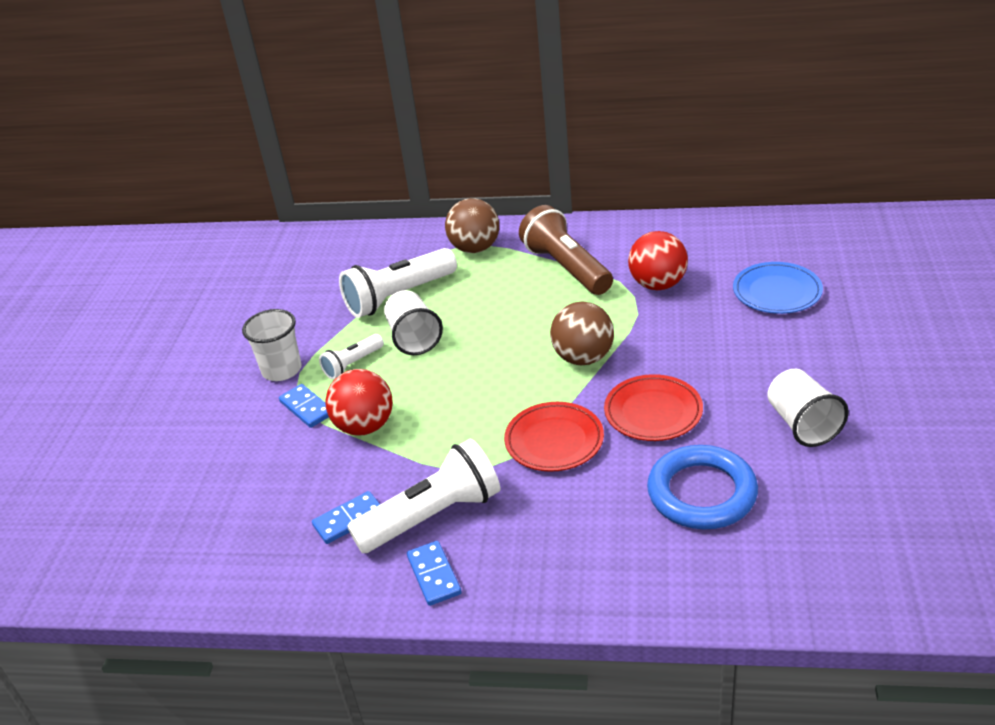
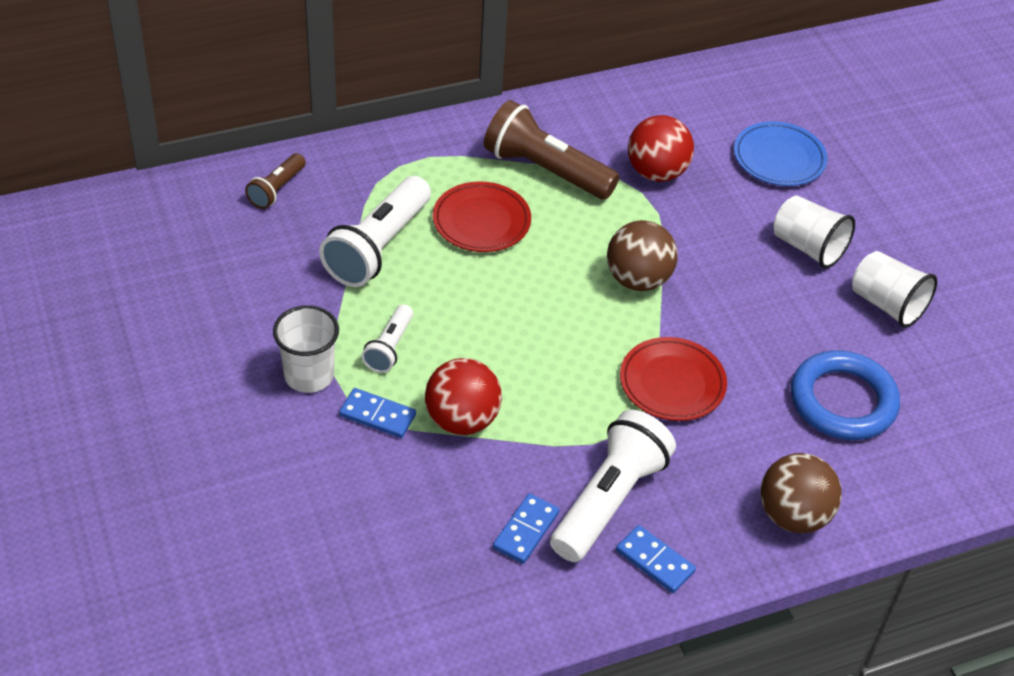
camera: 35 degrees left, 10 degrees up
white cup [384,290,443,355] -> white cup moved to [774,195,855,269]
brown ball [445,198,499,253] -> brown ball moved to [761,453,842,533]
red plate [604,374,703,441] -> red plate moved to [433,181,531,252]
none -> brown flashlight [245,153,306,209]

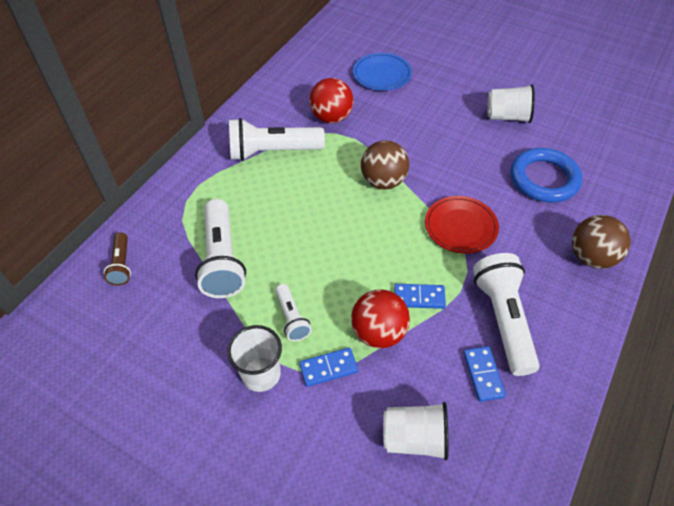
camera: 35 degrees left, 5 degrees up
red plate [433,181,531,252] -> none
brown flashlight [484,100,619,200] -> white flashlight [229,118,325,161]
blue domino [616,525,696,593] -> blue domino moved to [394,284,446,309]
white cup [774,195,855,269] -> white cup moved to [383,402,449,461]

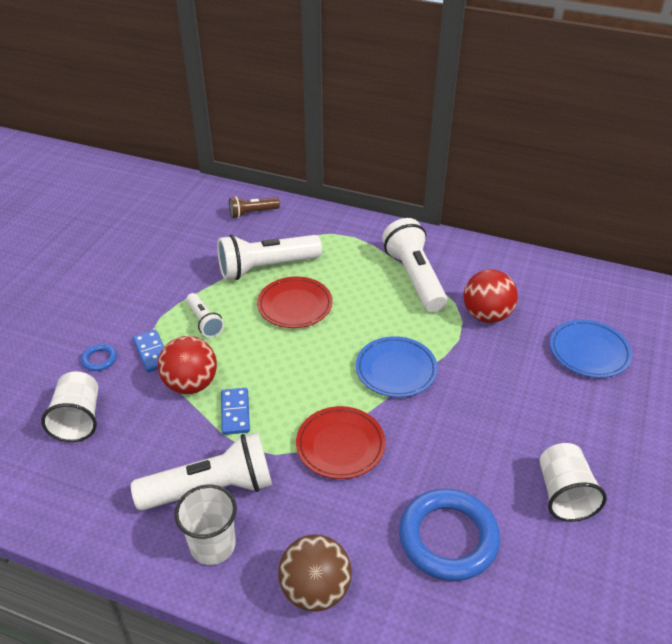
camera: 80 degrees right, 10 degrees down
white cup [227,325,282,392] -> white cup moved to [174,485,237,565]
white flashlight [275,284,312,341] -> white flashlight turned 90 degrees counterclockwise [186,293,224,338]
brown ball [361,140,409,189] -> blue plate [356,336,438,397]
blue domino [463,346,506,402] -> none
none -> blue ring [81,344,117,371]
none -> red plate [257,276,333,328]

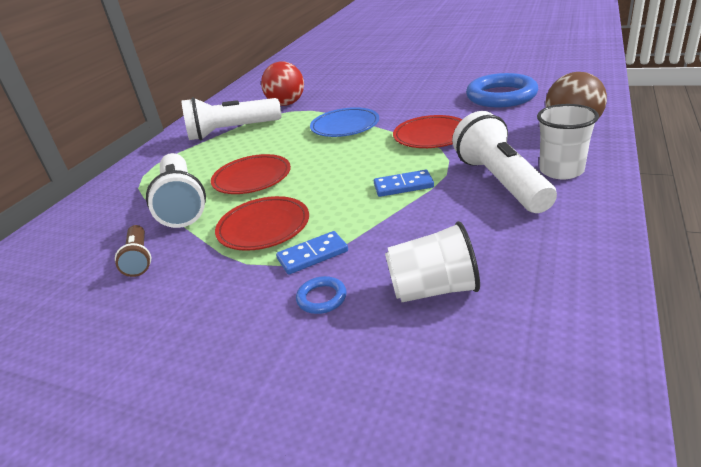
camera: 85 degrees left, 10 degrees down
red ball [158,336,217,394] -> none
white flashlight [186,293,224,338] -> red plate [215,196,309,251]
brown flashlight [229,196,280,218] -> brown flashlight moved to [115,225,151,277]
white cup [539,443,607,522] -> none
blue plate [550,320,632,378] -> none

